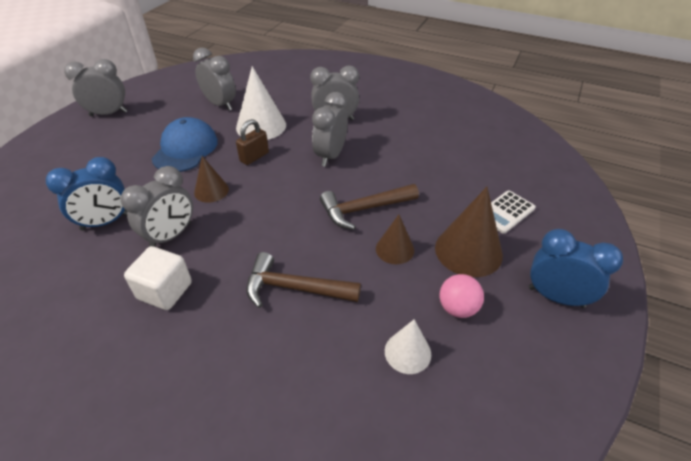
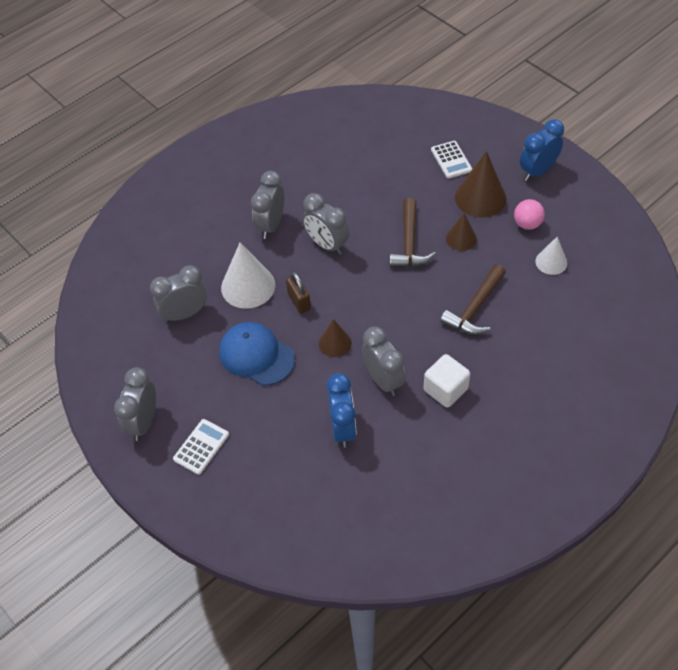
camera: 65 degrees left, 10 degrees up
none -> white calculator [173,419,229,475]

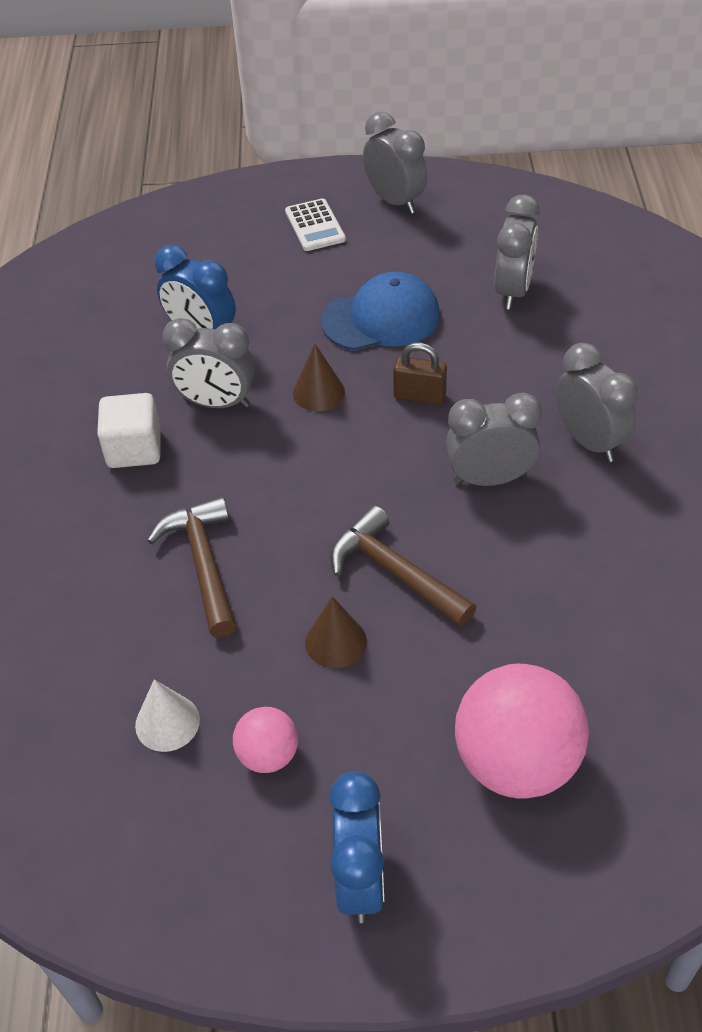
camera: 130 degrees right, 5 degrees down
white cone [221,243,275,309] -> none
white calculator [431,141,472,179] -> pink ball [455,664,589,799]
brown cone [455,151,507,218] -> none

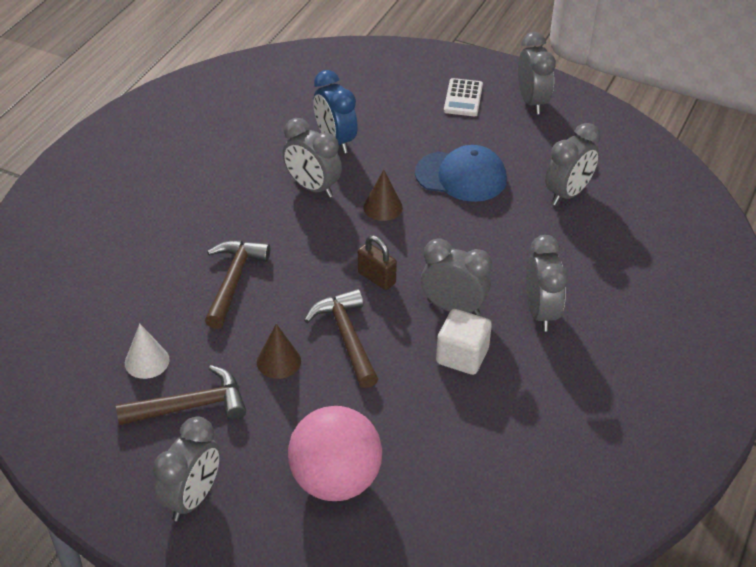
camera: 25 degrees right, 5 degrees down
white cube [97,393,161,468] -> white cube moved to [436,309,492,375]
pink ball [233,707,298,773] -> brown hammer [116,365,246,425]
blue clock [329,771,384,923] -> grey clock [153,416,220,521]
brown padlock [393,343,447,405] -> brown padlock moved to [358,235,397,290]

